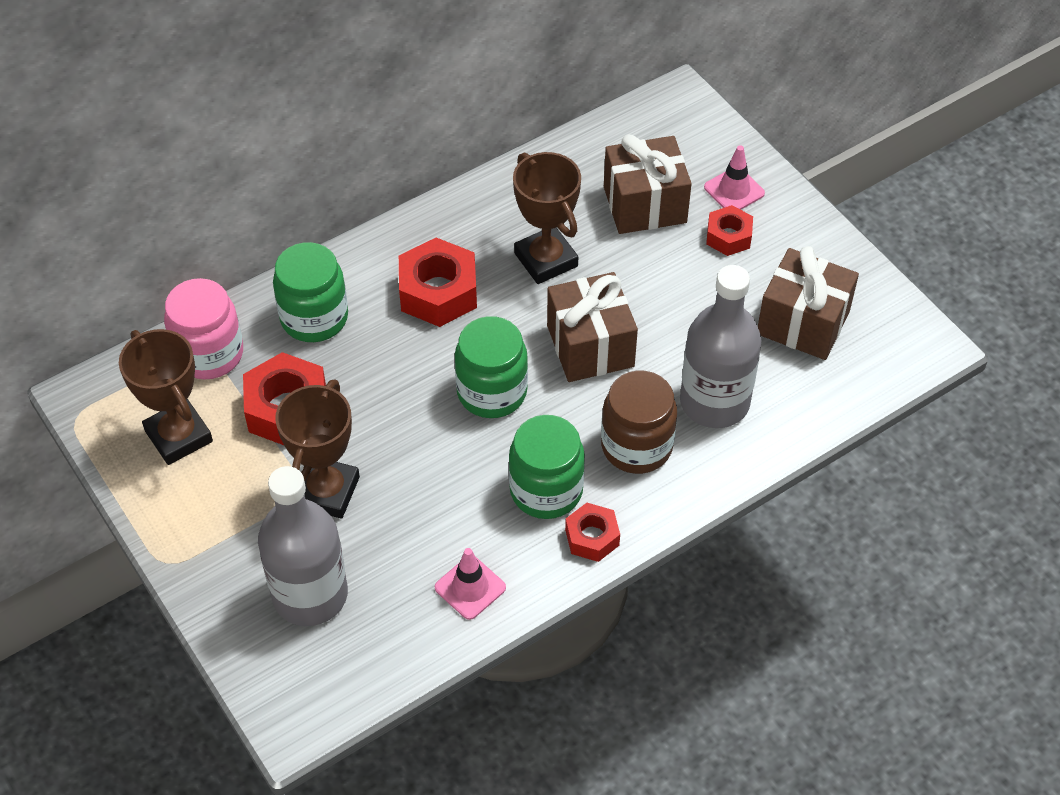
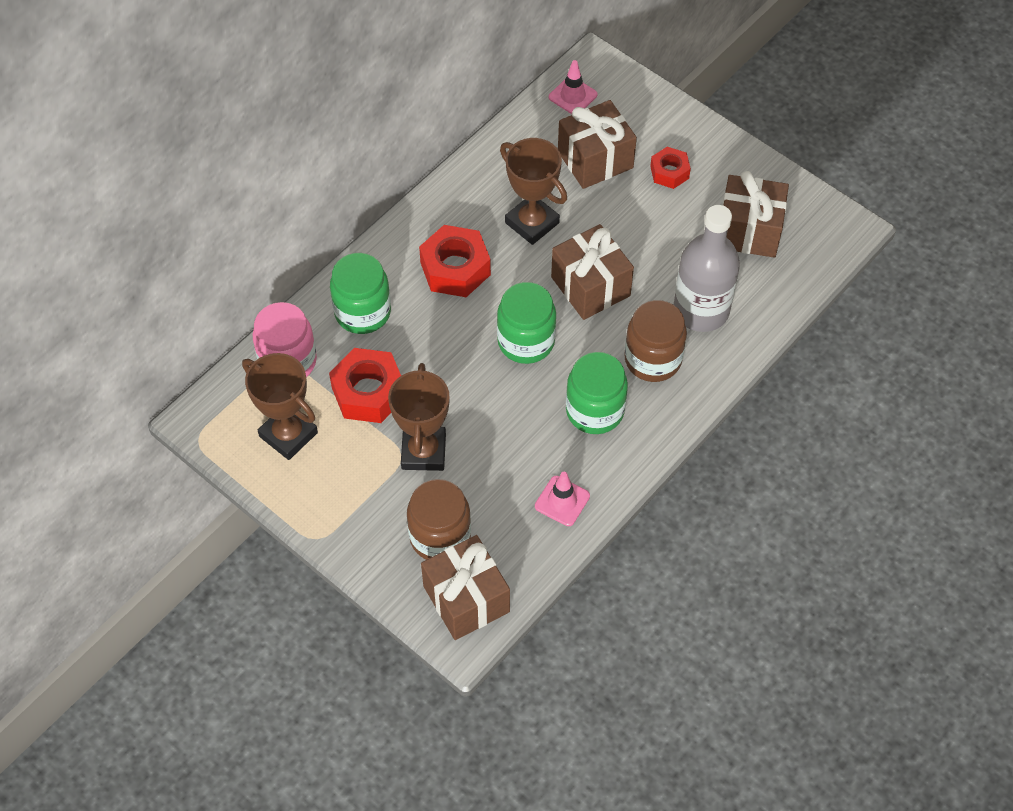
camera: 15 degrees left, 5 degrees up
grey bottle [258,466,348,626] -> brown jar [407,479,471,560]
red nut [565,503,620,562] -> none
pink traffic cone [704,145,765,210] -> pink traffic cone moved to [549,60,598,114]
none -> brown gift [421,535,510,640]

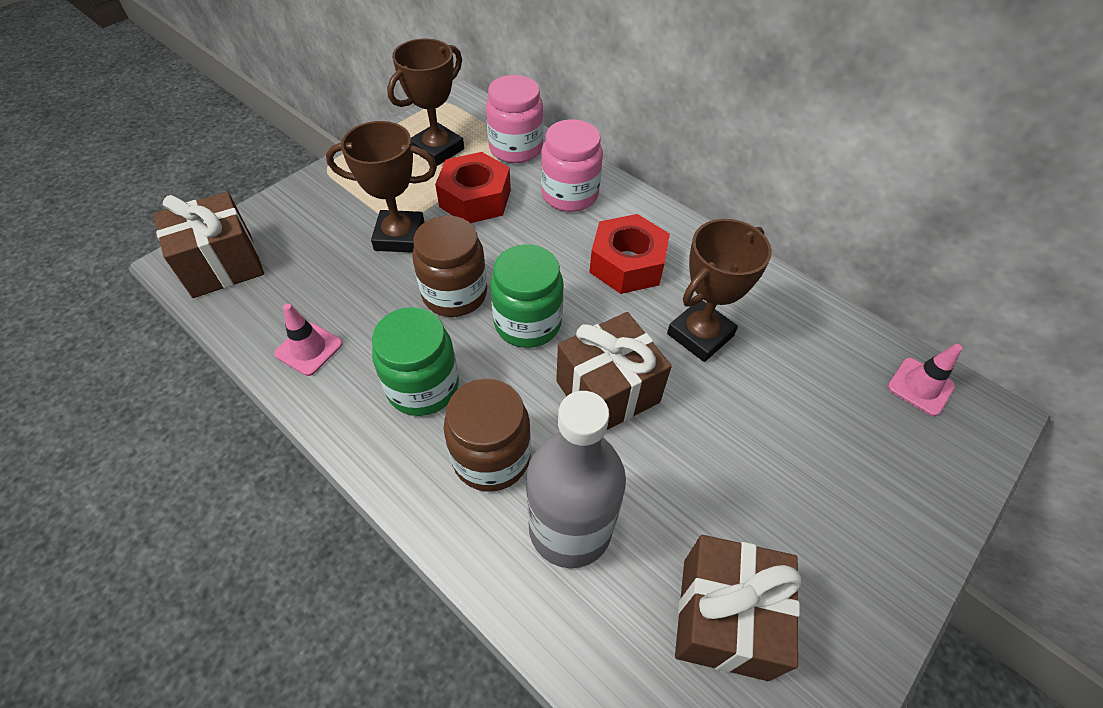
camera: 90 degrees right, 5 degrees down
green jar [330,253,391,334] -> pink jar [541,119,603,212]
brown jar [407,479,471,560] -> brown jar moved to [412,216,487,317]
brown gift [558,100,637,189] -> none
red nut [650,147,691,189] -> none

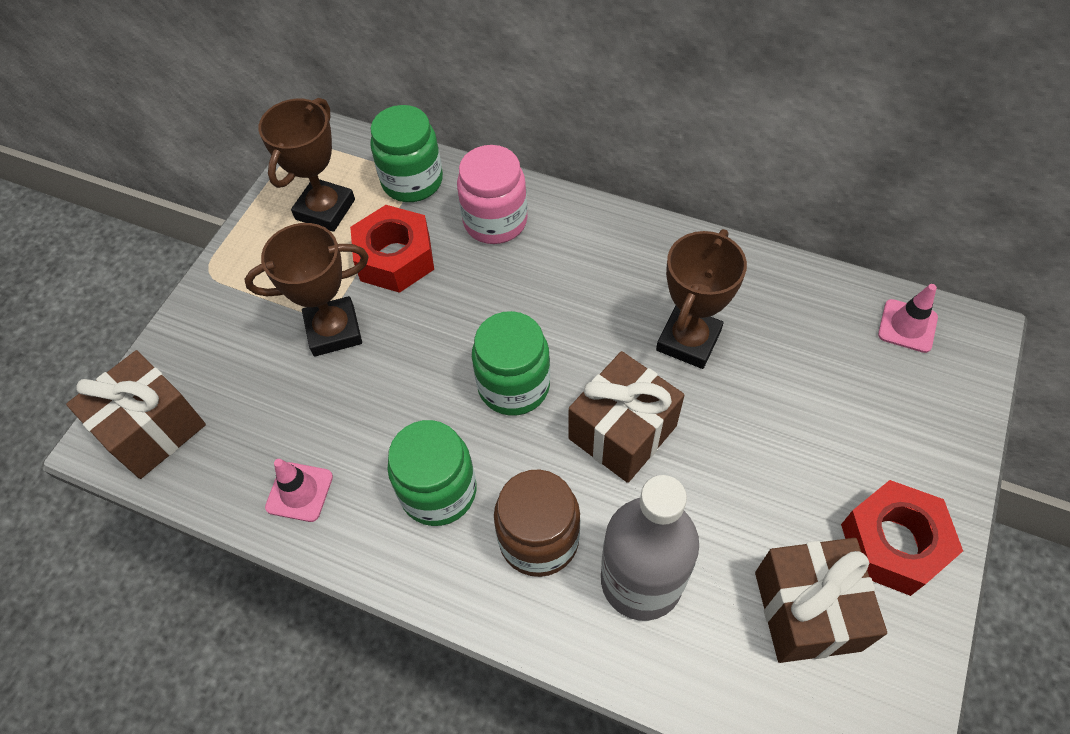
camera: 15 degrees left, 5 degrees up
brown jar [412,216,487,317] -> none
pink jar [486,75,543,163] -> green jar [370,105,443,202]
red nut [589,214,670,294] -> red nut moved to [841,480,963,596]

